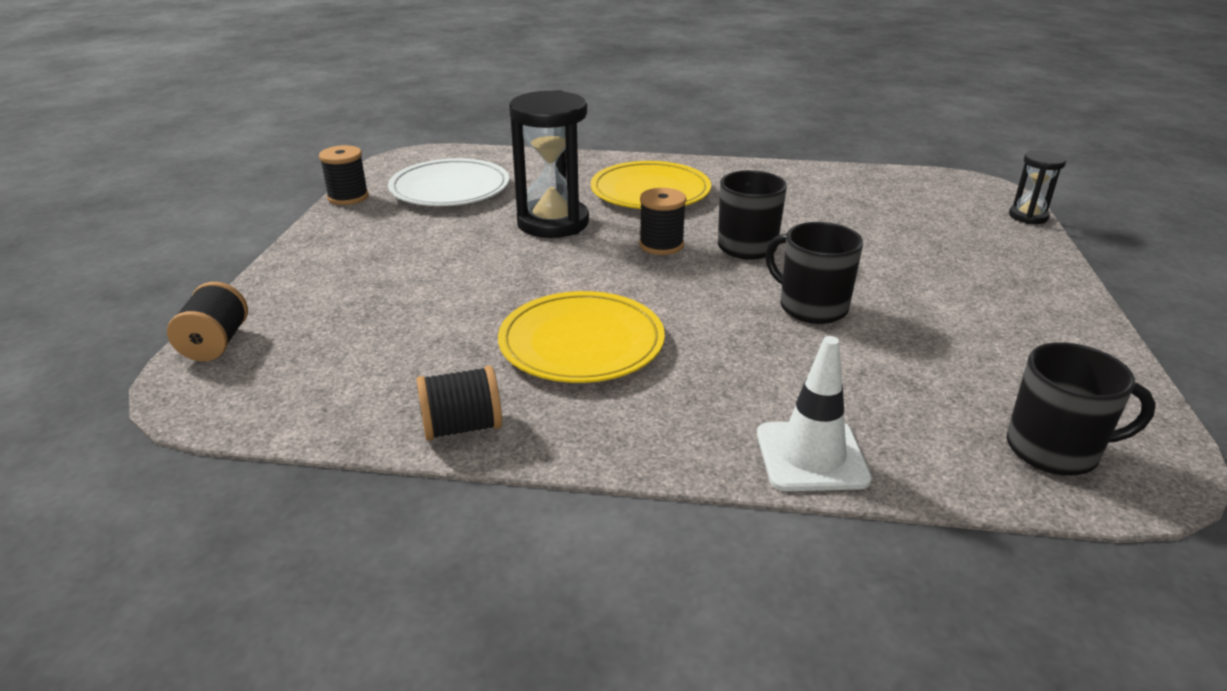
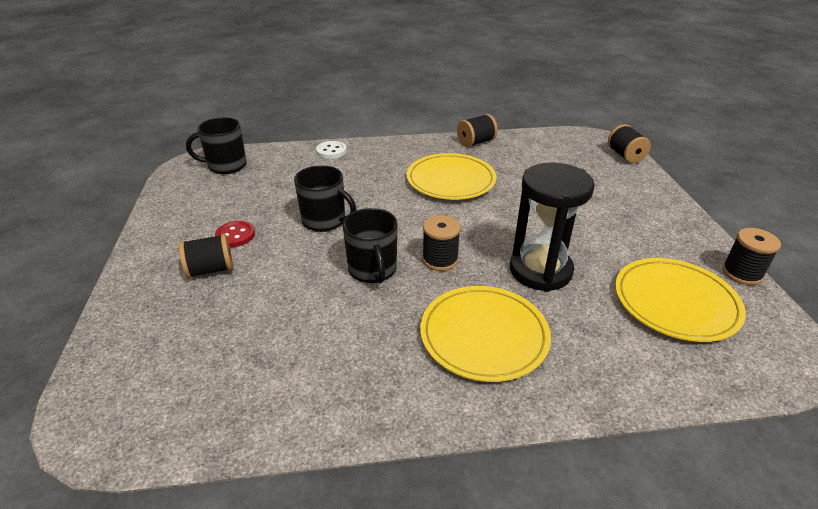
camera: 165 degrees right, 5 degrees up
white plate [388,158,509,206] -> yellow plate [615,258,746,342]
white traffic cone [757,336,872,491] -> white button [316,141,347,159]
black hourglass [1009,150,1066,224] -> none
none -> black spool [179,234,233,278]
none -> red button [215,221,255,247]

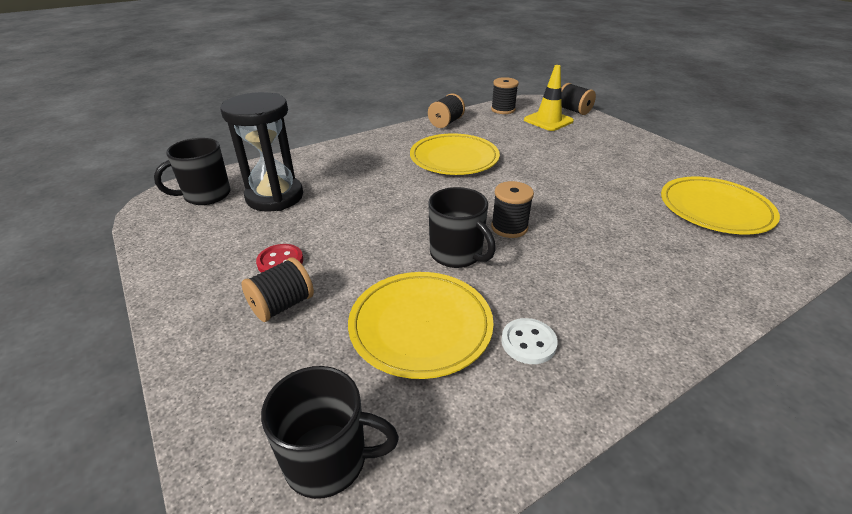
camera: 25 degrees left, 0 degrees up
black mug [294,165,357,232] -> black mug moved to [261,366,399,499]
white button [316,141,347,159] -> white button moved to [501,318,558,364]
yellow plate [420,286,551,382] -> yellow plate moved to [348,272,494,379]
black hourglass [510,162,595,292] -> black hourglass moved to [221,92,303,212]
black spool [722,228,781,285] -> black spool moved to [491,77,519,114]
none -> yellow traffic cone [524,65,574,131]

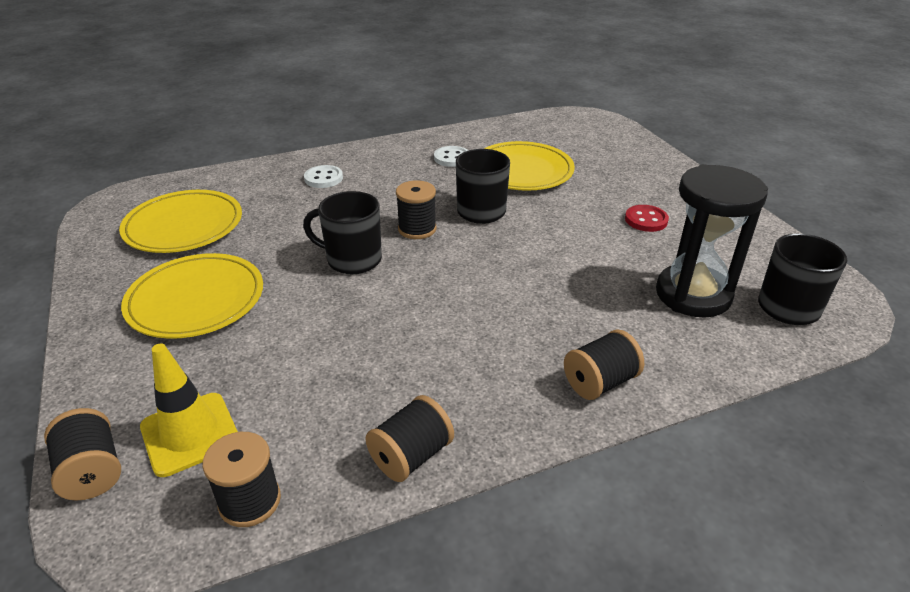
camera: 170 degrees left, 0 degrees up
black spool [241,258,314,322] -> black spool moved to [564,329,644,400]
black mug [261,366,399,499] -> black mug moved to [303,191,382,274]
yellow plate [410,133,500,175] -> yellow plate moved to [121,253,263,339]
none -> white button [304,165,343,188]

